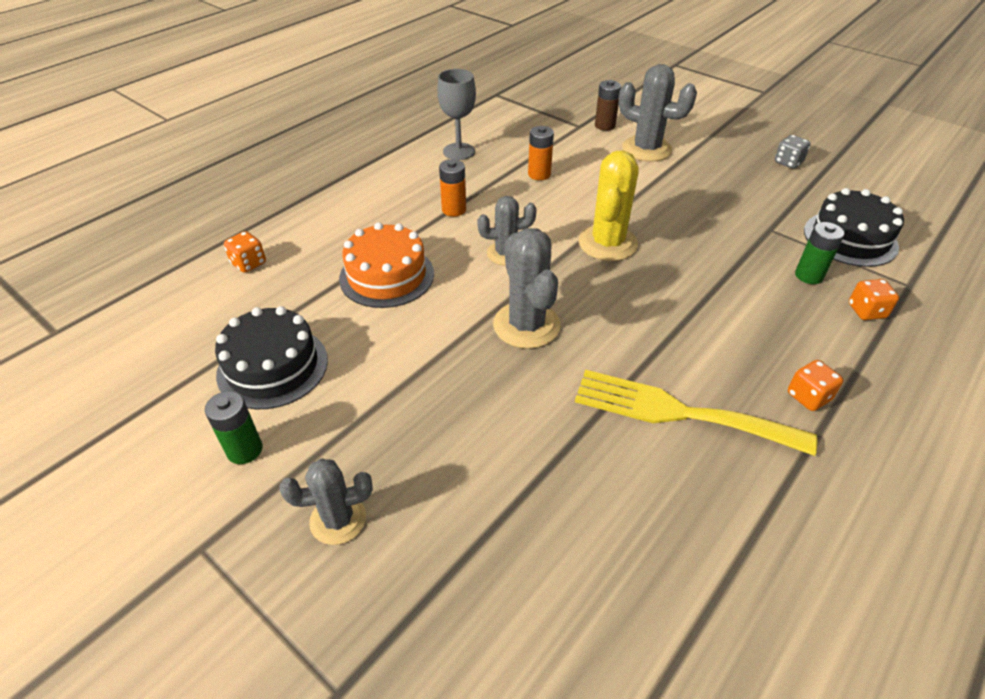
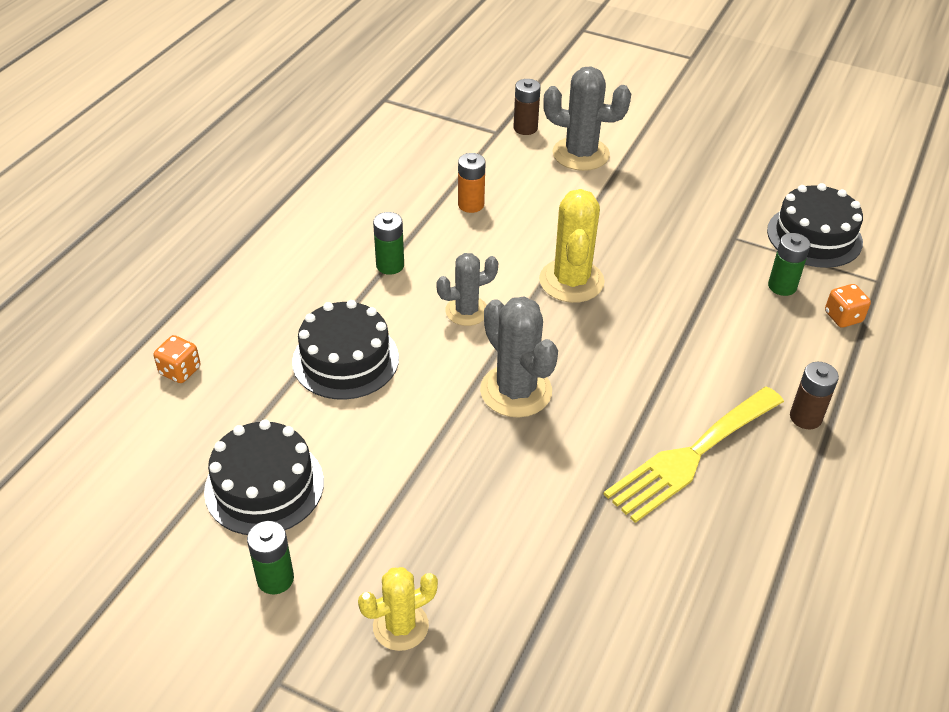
camera: 15 degrees left, 0 degrees up
grey cactus [279,458,373,545] -> yellow cactus [358,567,438,651]
orange cake [339,222,434,308] -> black cake [292,300,399,400]
grey goblet [437,69,476,160] -> none
orange battery [439,159,466,217] -> green battery [373,212,404,275]
yellow fork [575,370,817,456] -> yellow fork turned 45 degrees counterclockwise [604,387,784,523]
grey dice [775,135,811,169] -> none
orange dice [788,360,843,411] -> brown battery [790,362,839,429]

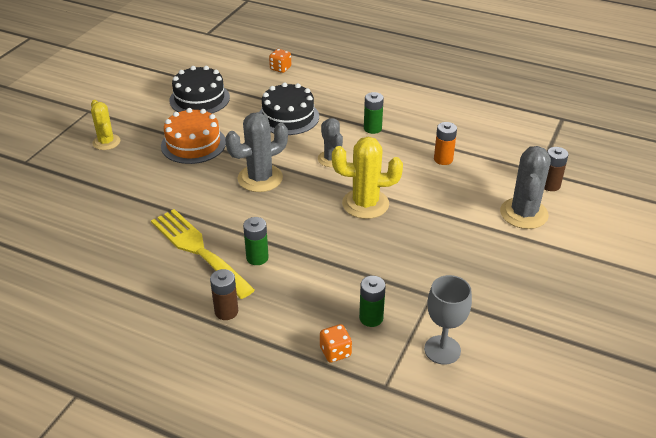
camera: 90 degrees right, 5 degrees down
green battery [247,521,294,595] -> green battery moved to [243,217,269,265]
black cake [767,183,863,268] -> grey goblet [424,275,472,365]
none -> orange cake [161,108,226,164]

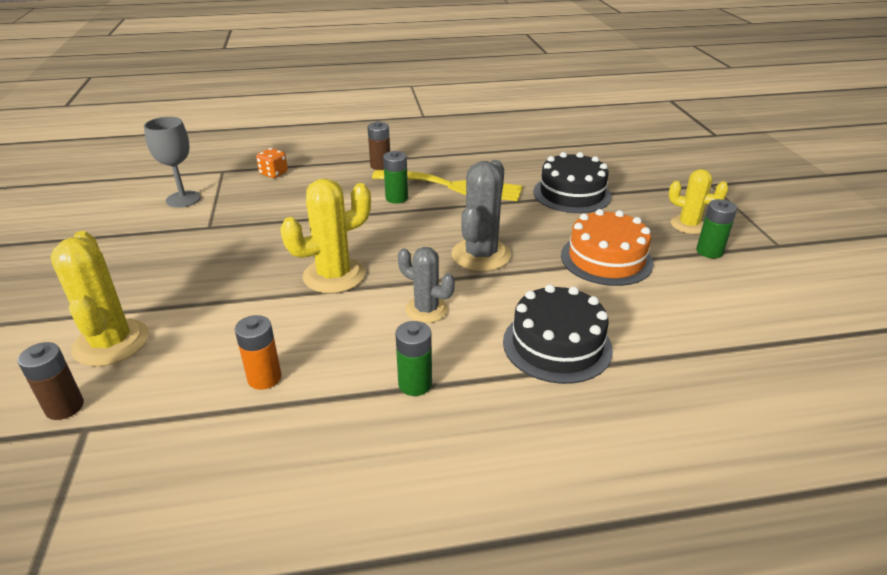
camera: 145 degrees right, 5 degrees down
black cake [169,66,230,114] -> black cake moved to [533,152,612,213]
orange dice [269,49,291,73] -> none
green battery [359,276,386,327] -> green battery moved to [696,199,737,258]
grey cactus [500,146,551,229] -> yellow cactus [51,231,149,366]

